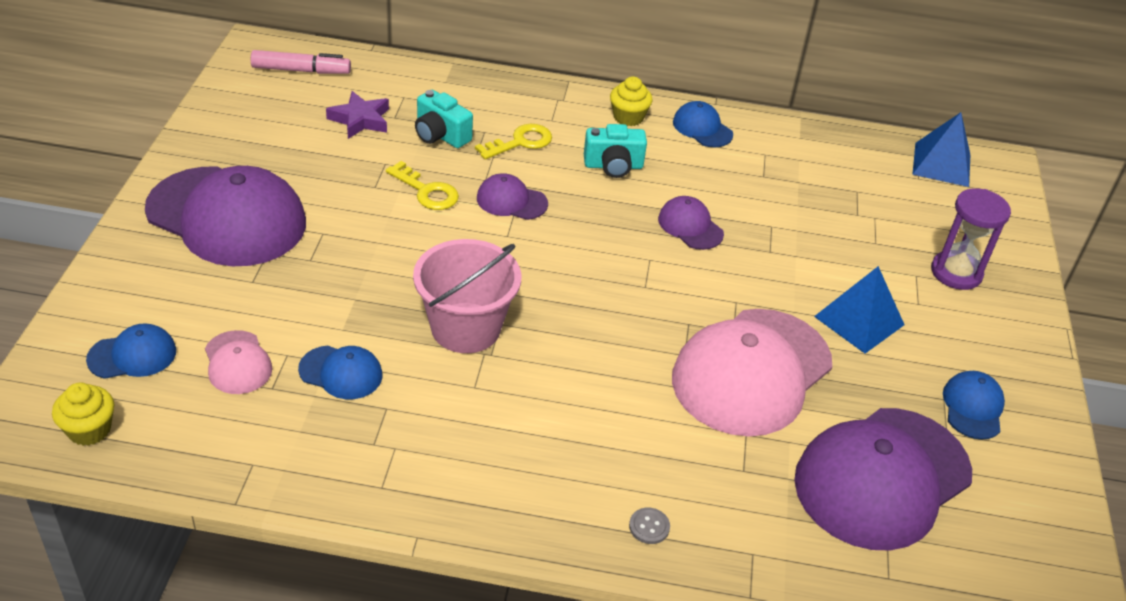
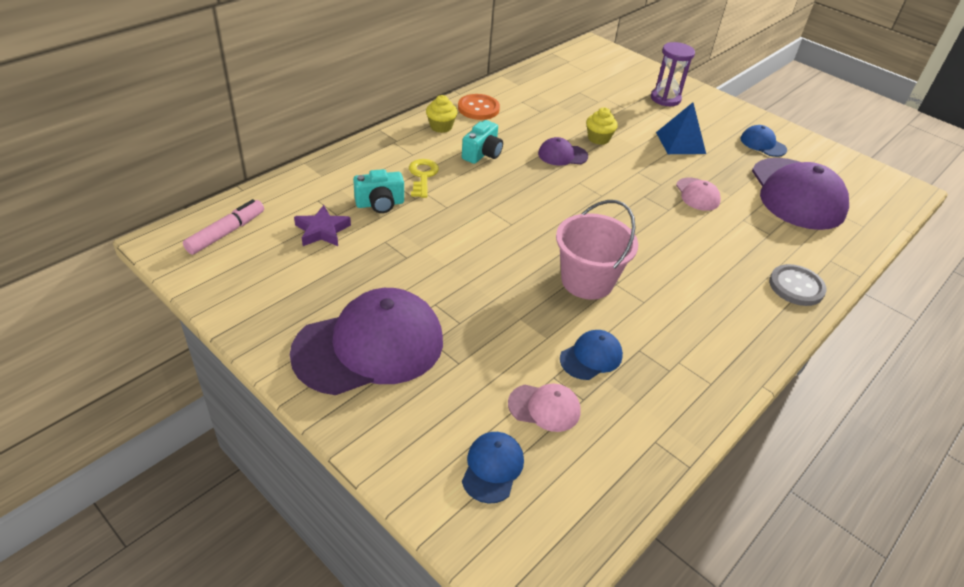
camera: 55 degrees left, 0 degrees up
yellow cupcake [52,382,114,446] -> yellow cupcake moved to [586,107,618,145]
yellow key [386,161,459,210] -> none
purple cap [477,173,548,220] -> none
grey button [629,508,670,544] -> grey button [769,264,827,306], size x2.05
pink cap [672,309,832,437] -> pink cap [676,178,721,211], size x0.45
blue cap [673,101,733,147] -> orange button [458,94,500,120]
blue pyramid [912,112,970,187] -> none

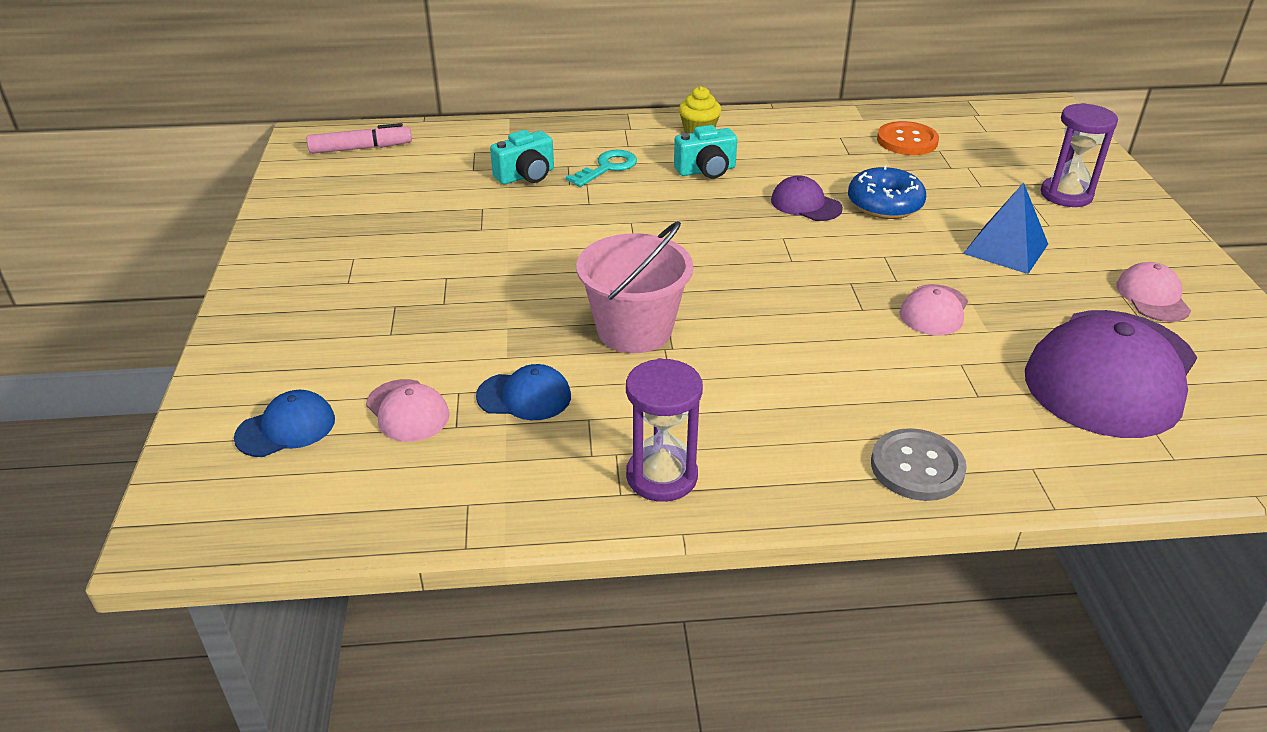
camera: 45 degrees right, 5 degrees down
purple cap [290,288,443,395] -> none
purple star [294,205,351,246] -> none
turquoise camera [353,169,404,213] -> turquoise camera turned 60 degrees counterclockwise [490,130,554,184]
yellow key [409,159,439,198] -> turquoise key [566,150,637,187]
orange button [458,94,500,120] -> orange button moved to [877,121,939,155]
yellow cupcake [586,107,618,145] -> blue donut [848,166,926,219]
blue cap [741,125,787,157] -> pink cap [1116,262,1191,322]
none -> purple hourglass [626,358,703,502]

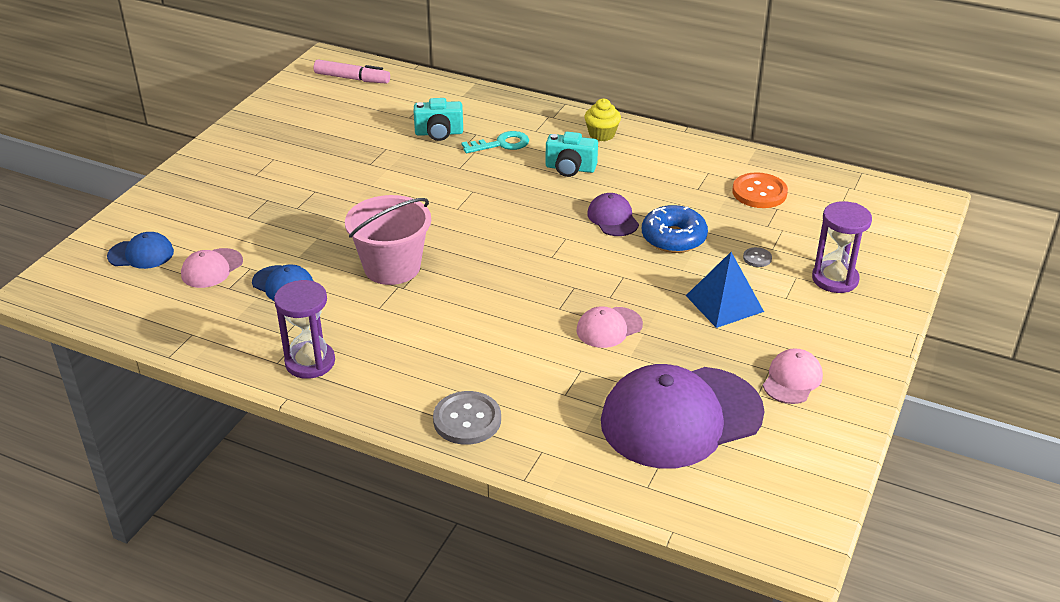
camera: 30 degrees right, 0 degrees up
pink cap [366,379,450,442] -> pink cap turned 45 degrees clockwise [181,248,243,288]
none -> grey button [743,247,772,267]

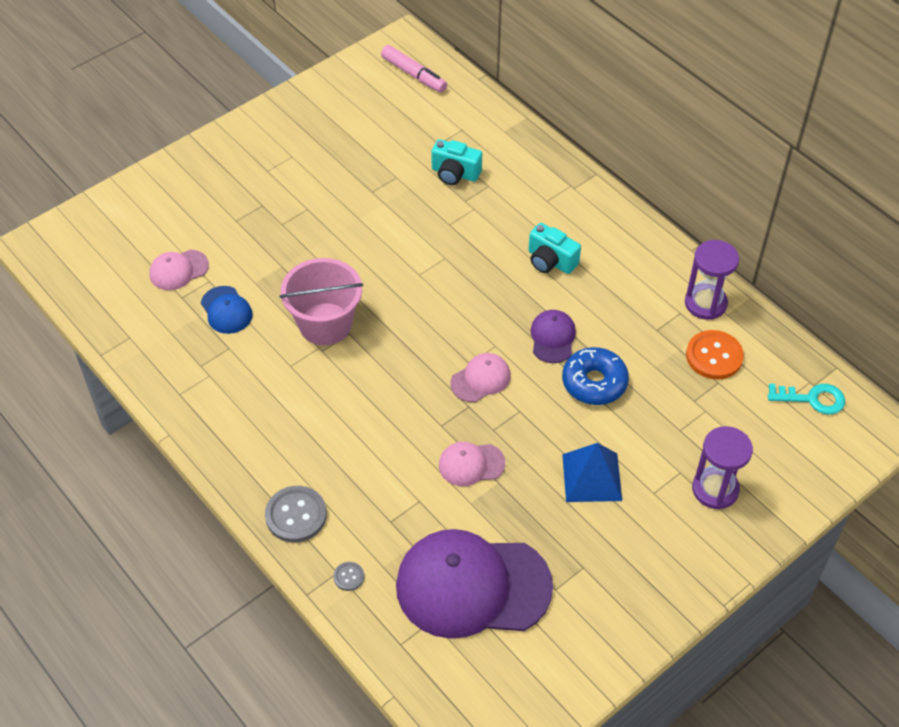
camera: 25 degrees right, 15 degrees up
blue cap [107,232,174,269] -> none
purple hourglass [274,280,335,379] -> purple hourglass moved to [685,240,739,320]
turquoise key [462,131,529,153] -> turquoise key moved to [768,384,845,415]
yellow cupcake [584,99,621,141] -> none
grey button [743,247,772,267] -> grey button moved to [333,562,364,591]
pink cap [763,348,823,404] -> pink cap moved to [450,353,511,402]

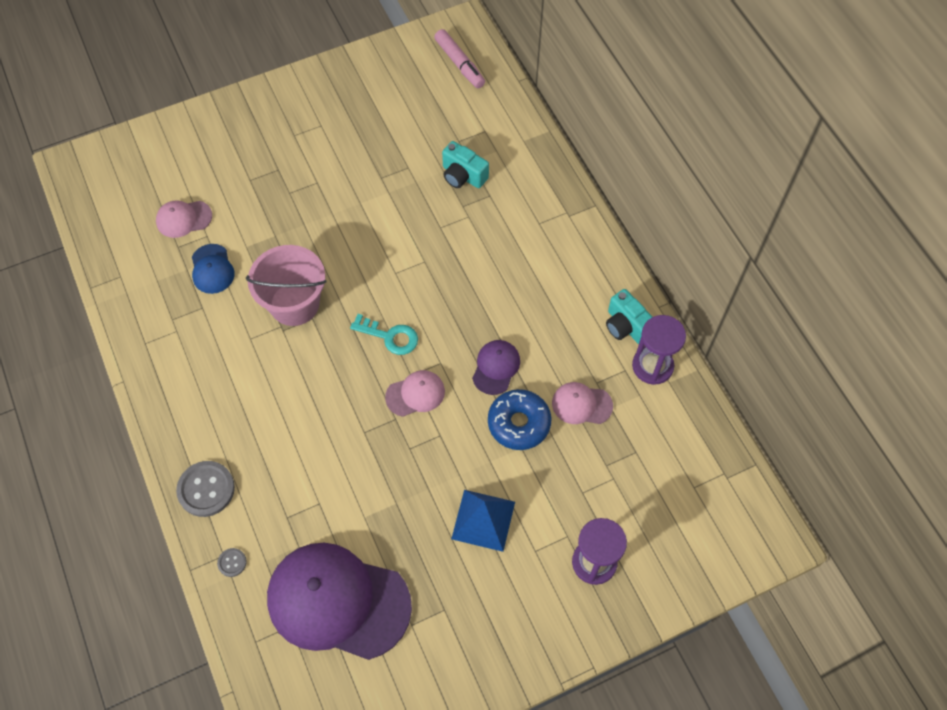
camera: 15 degrees right, 10 degrees up
pink cap [439,442,505,486] -> pink cap moved to [552,382,613,424]
turquoise camera [529,223,581,274] -> turquoise camera moved to [606,289,652,344]
orange button [686,330,744,379] -> none
turquoise key [768,384,845,415] -> turquoise key moved to [350,314,418,355]

